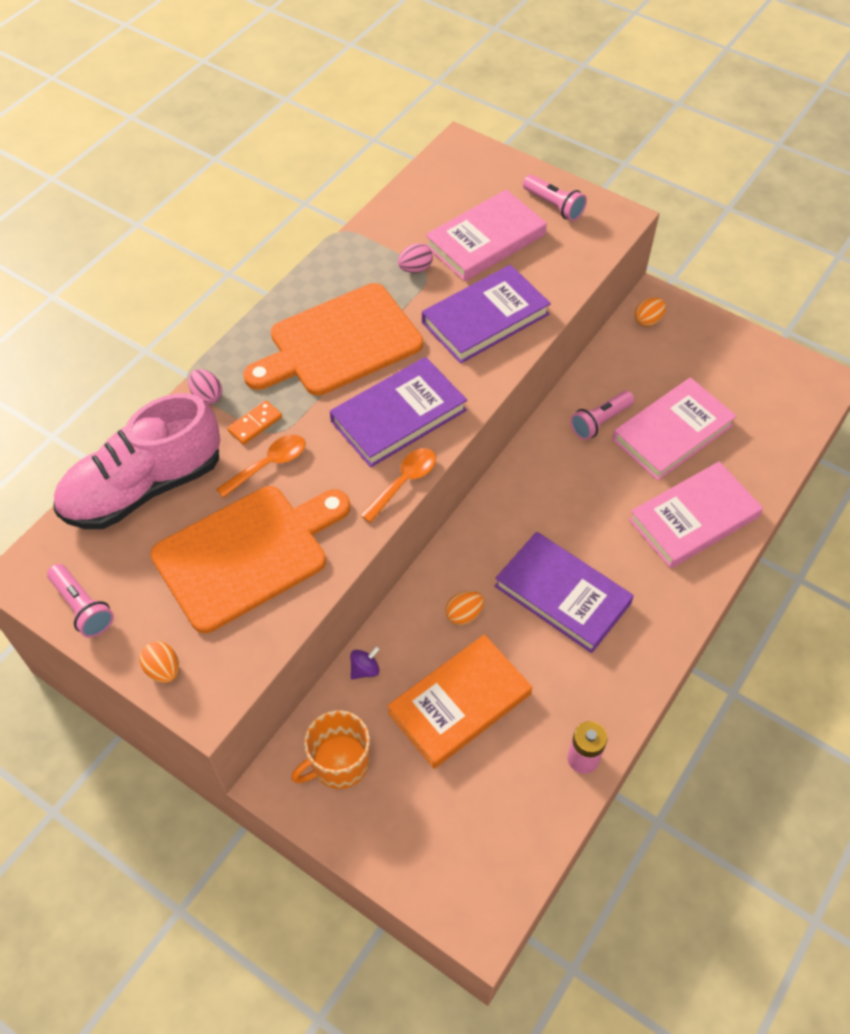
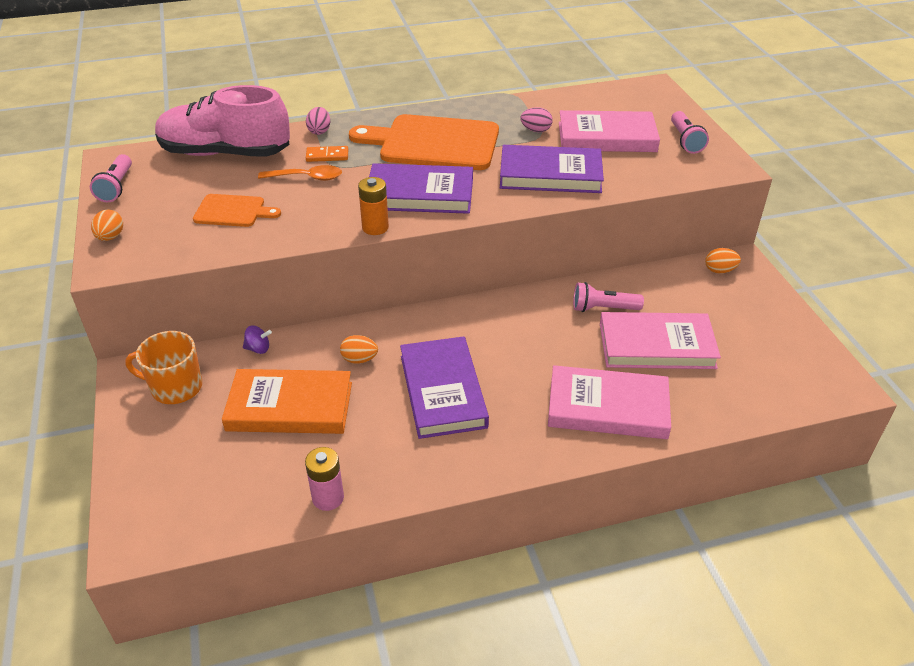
camera: 40 degrees right, 15 degrees down
orange cutting board [150,486,350,633] -> orange cutting board [193,194,281,227], size x0.51
orange spoon [360,448,436,523] -> orange battery [358,177,389,235]

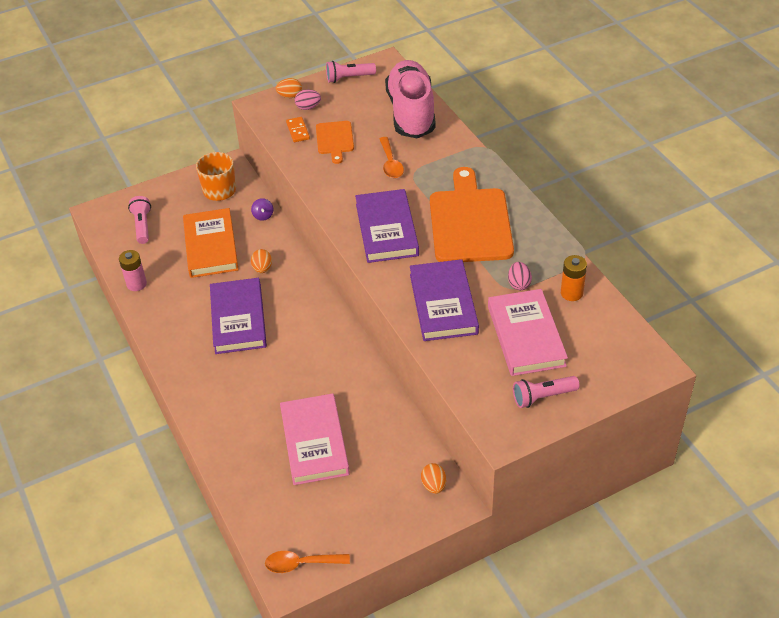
camera: 80 degrees right, 5 degrees up
pink egg [306,107,330,135] -> pink egg moved to [295,90,321,110]
orange domino [306,146,348,162] -> orange domino moved to [286,117,310,142]
orange battery [358,177,389,235] -> orange battery moved to [561,255,587,301]
purple book [400,336,489,439] -> purple book turned 75 degrees counterclockwise [210,278,267,354]
pink book [548,365,671,439] -> none
pink flashlight [573,282,644,312] -> pink flashlight moved to [128,196,151,244]
none -> orange spoon [265,551,350,573]

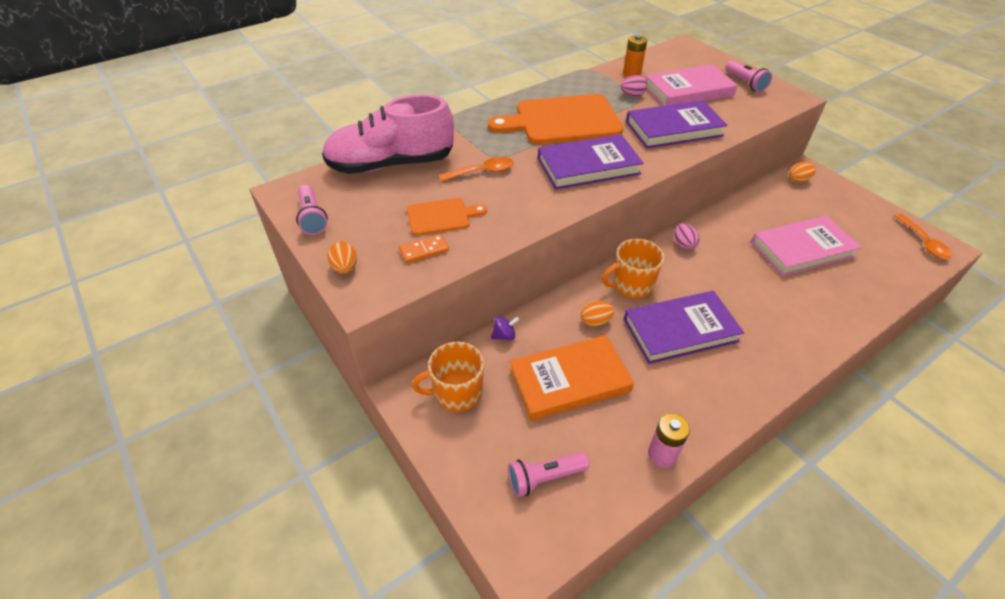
camera: 100 degrees left, 0 degrees up
pink egg [295,90,321,110] -> pink egg moved to [674,223,700,250]
none -> orange mug [602,239,664,298]

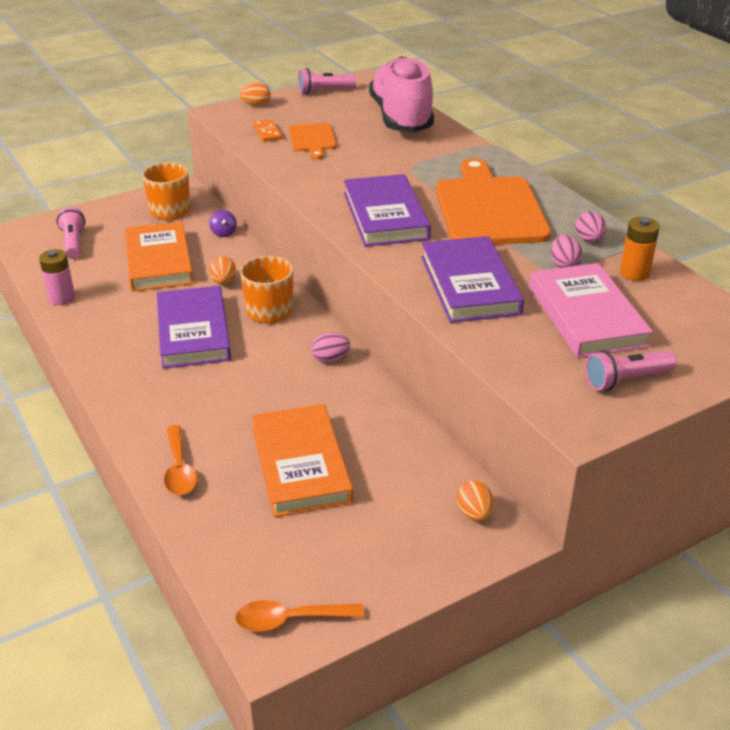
camera: 95 degrees right, 10 degrees down
orange spoon [439,157,514,182] -> orange spoon moved to [164,425,197,495]
pink book [751,216,862,276] -> orange book [252,404,353,517]
none -> pink egg [575,211,606,243]

